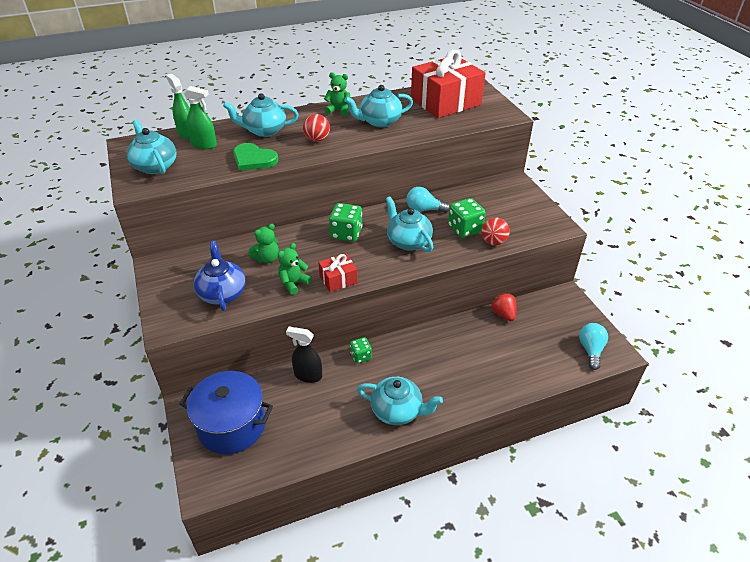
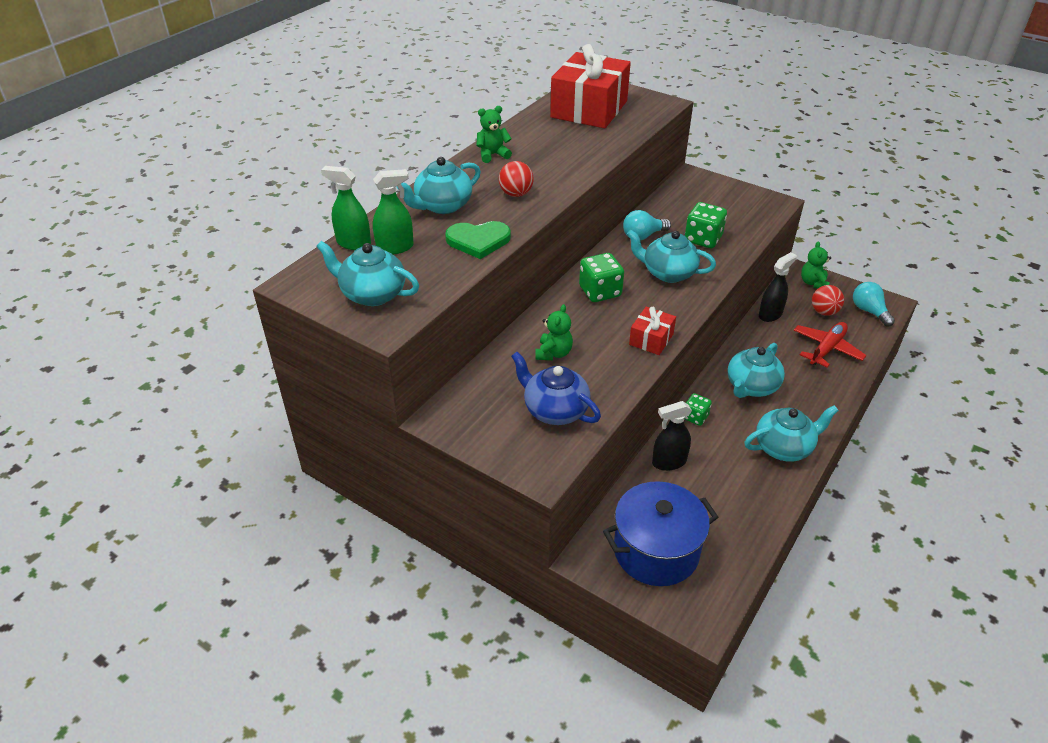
camera: 35 degrees left, 0 degrees up
green teddy bear [278,243,312,295] -> green teddy bear moved to [801,241,831,289]
turquoise teapot [344,85,413,127] -> turquoise teapot moved to [727,343,785,398]
red ball [481,217,510,245] -> red ball moved to [812,285,844,316]
red strawberry [491,293,516,321] -> black spray bottle [759,252,797,322]
none -> red plane [794,322,867,367]

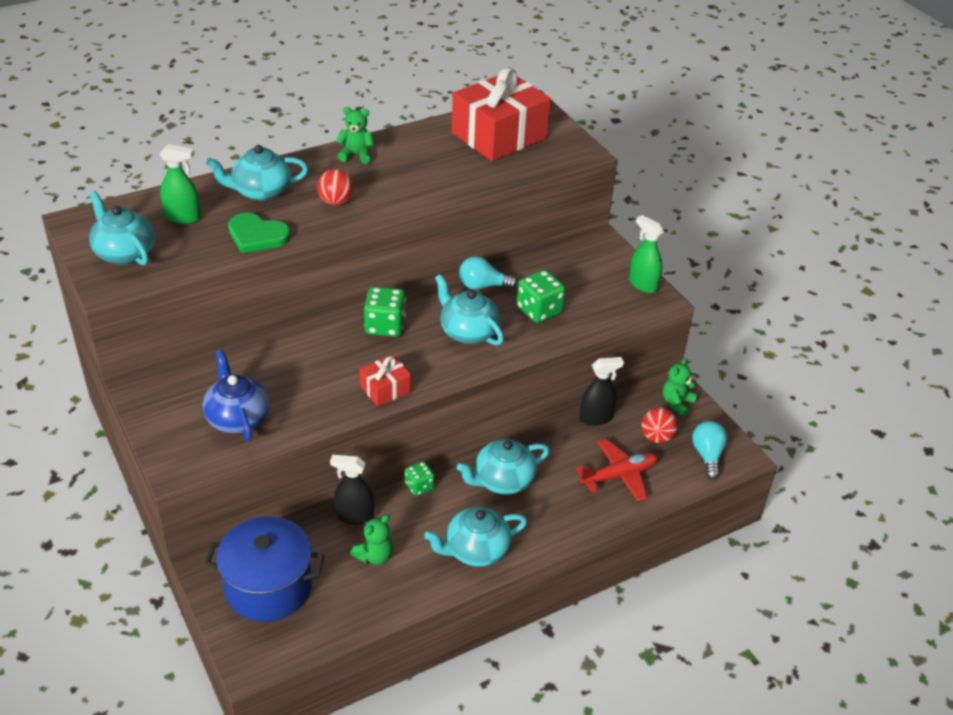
camera: 25 degrees right, 0 degrees up
green spray bottle [321,166,371,250] -> green spray bottle moved to [629,215,664,293]
green teddy bear [535,304,573,360] -> green teddy bear moved to [350,514,393,565]
turquoise teapot [744,405,839,462] -> turquoise teapot turned 150 degrees clockwise [424,507,527,567]

